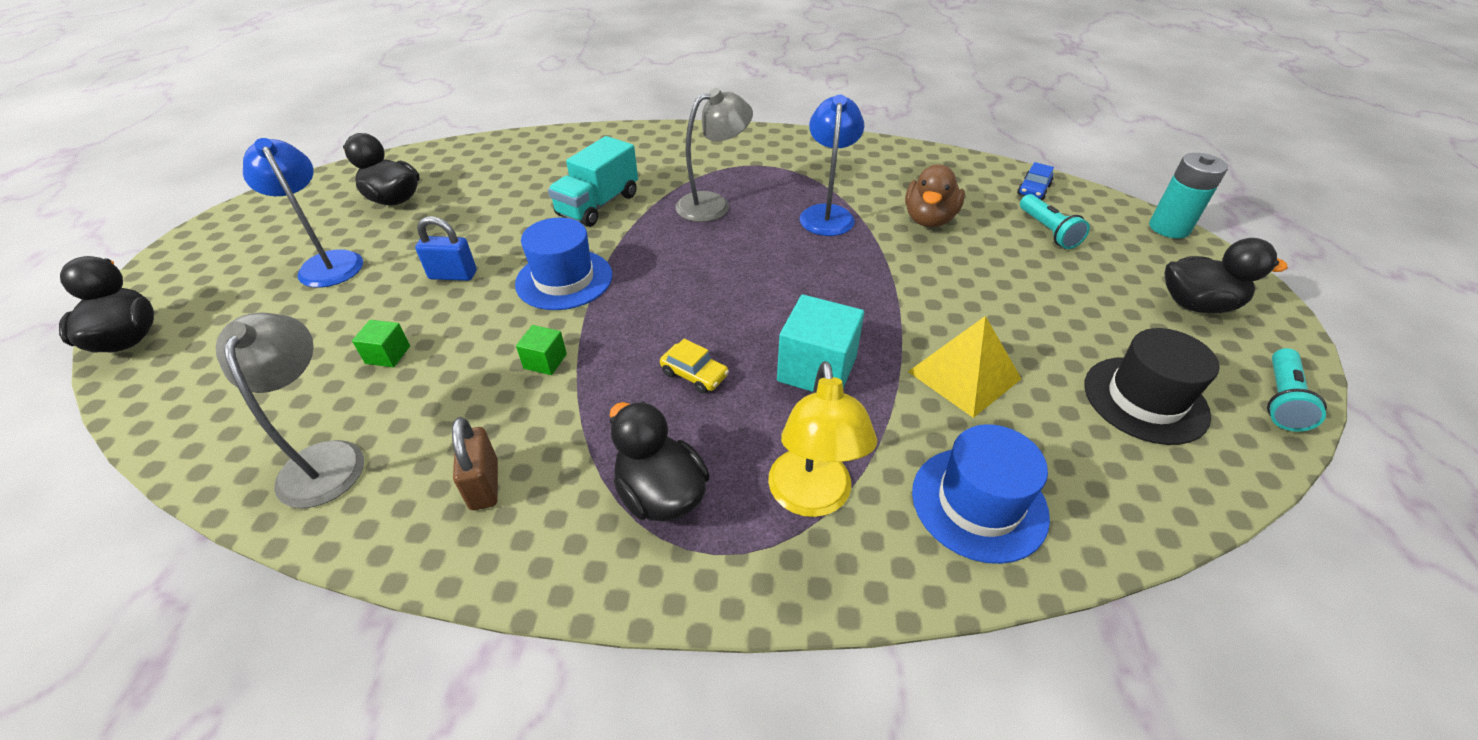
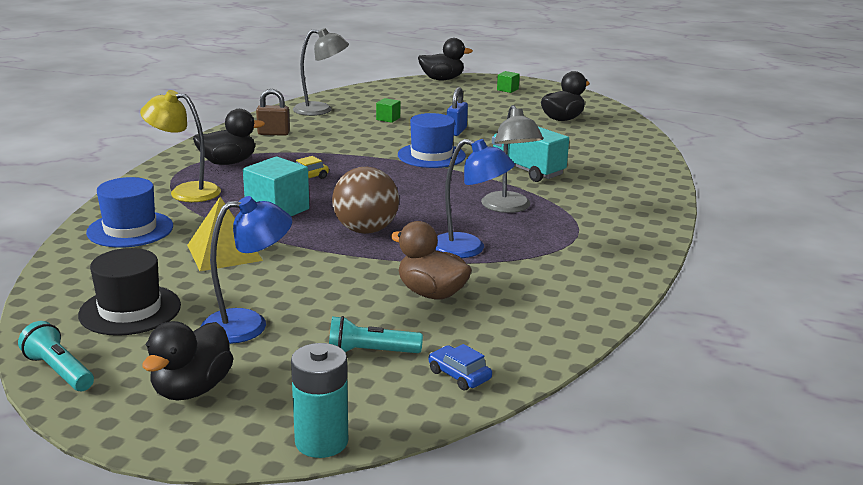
camera: 105 degrees right, 20 degrees down
blue lamp [243,138,363,288] -> blue lamp moved to [200,196,292,344]
green cube [516,325,567,375] -> green cube moved to [497,71,520,93]
none -> brown ball [332,167,399,234]

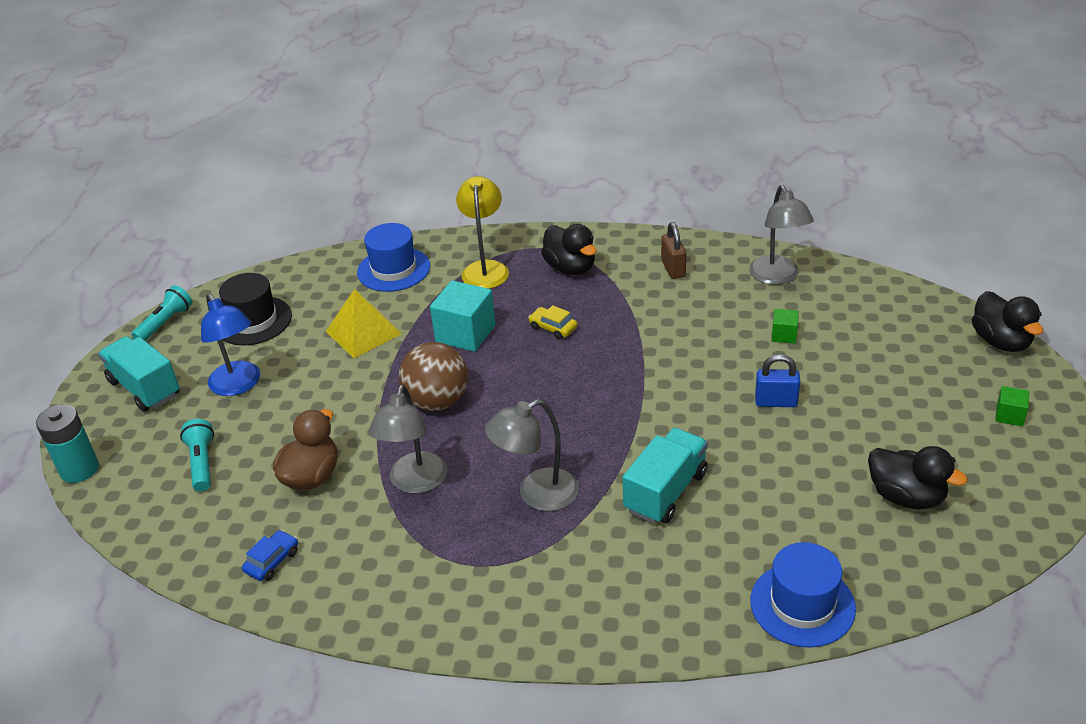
camera: 80 degrees right, 15 degrees up
black duck [142,321,234,400] -> turquoise truck [98,336,180,412]
blue hat [398,113,466,168] -> blue hat moved to [750,542,856,648]
blue car [428,344,492,391] -> blue car moved to [242,530,298,581]
blue lamp [435,139,515,258] -> grey lamp [369,385,447,494]

